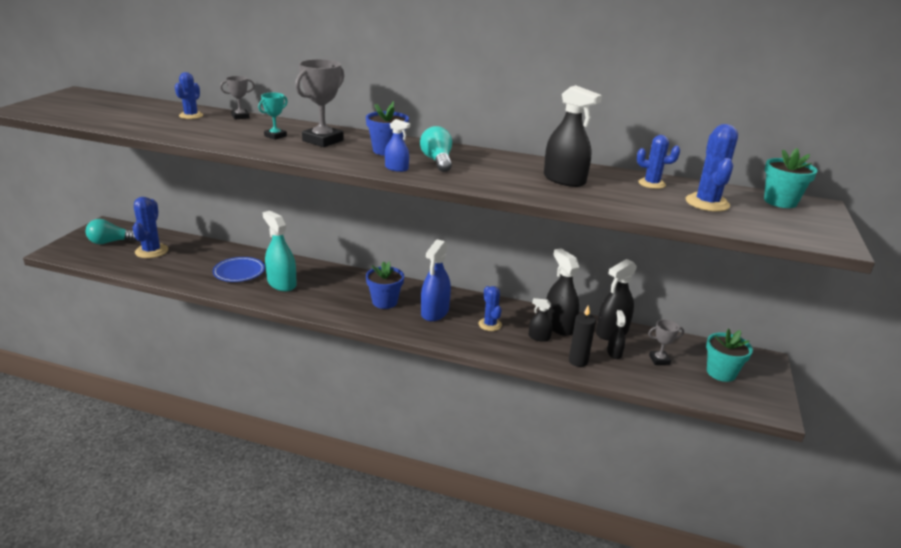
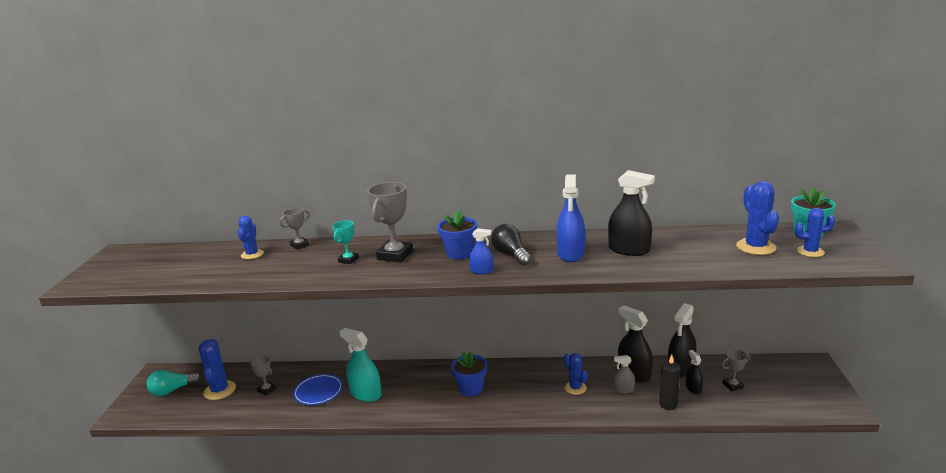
camera: 10 degrees left, 5 degrees down
turquoise light bulb [420,126,452,172] -> black light bulb [491,224,531,265]
blue spray bottle [421,239,451,321] -> blue spray bottle moved to [556,174,585,262]
black spray bottle [529,298,553,342] -> grey spray bottle [613,355,635,394]
blue cactus [637,135,680,189] -> blue cactus moved to [795,208,835,257]
turquoise flower pot [706,328,753,382] -> none
none -> grey trophy [250,356,276,396]

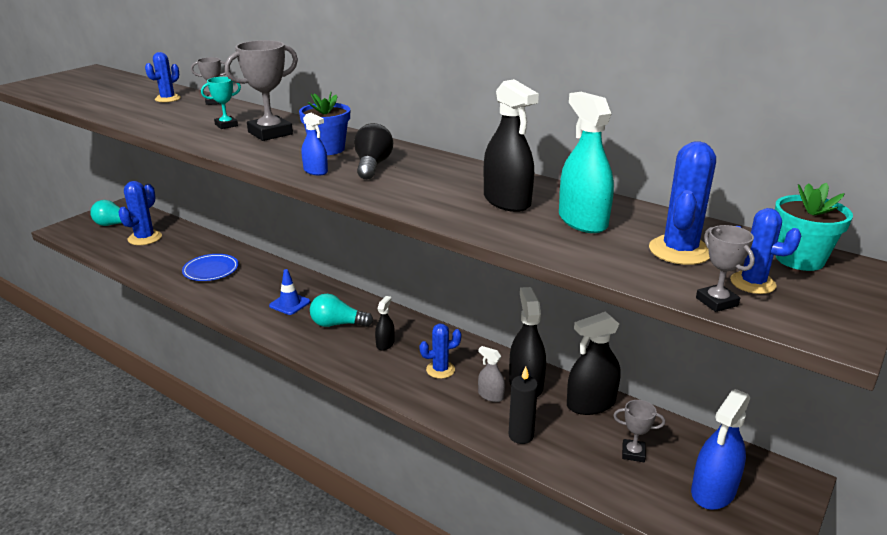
camera: 30 degrees right, 5 degrees up
grey trophy [250,356,276,396] -> grey trophy moved to [696,225,755,312]
turquoise spray bottle [339,328,382,402] -> turquoise spray bottle moved to [559,92,614,233]
blue flower pot [451,351,487,397] -> turquoise light bulb [310,294,373,327]
blue spray bottle [556,174,585,262] -> blue spray bottle moved to [691,389,750,510]
blue cactus [564,353,588,395] -> blue cactus turned 75 degrees clockwise [420,324,462,379]
black spray bottle [686,350,703,394] -> black spray bottle moved to [375,296,395,351]
none -> blue traffic cone [269,269,310,315]

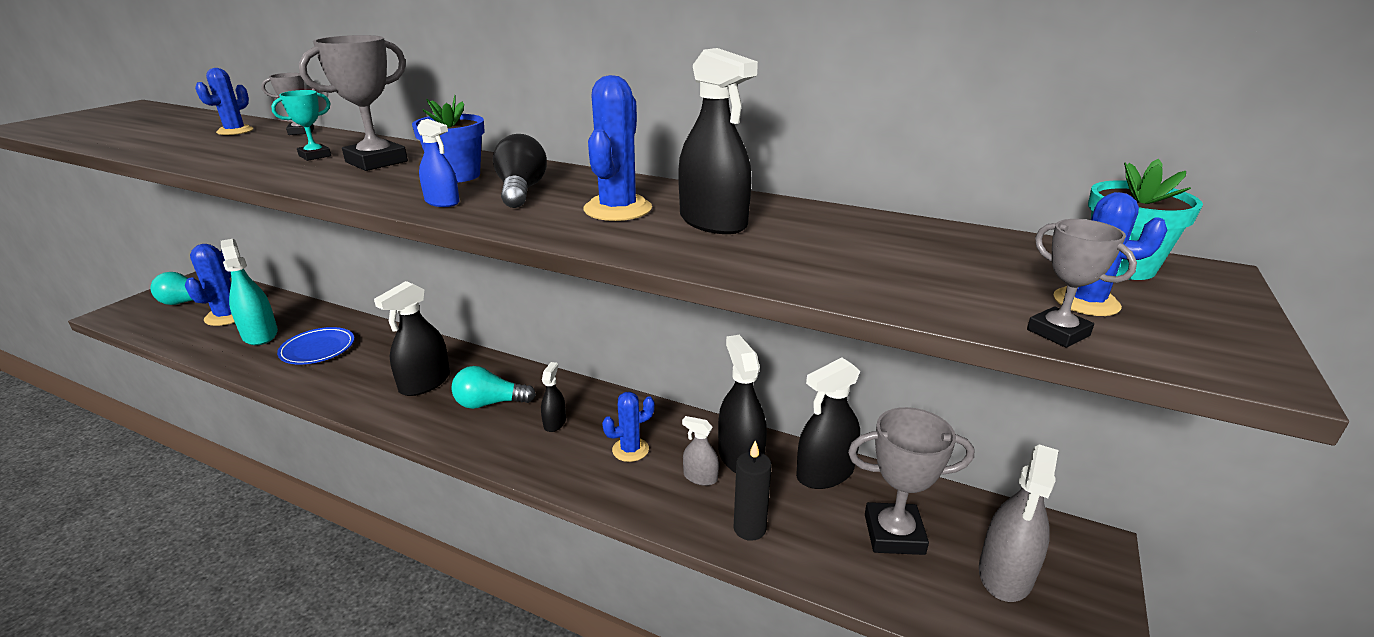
camera: 10 degrees left, 0 degrees up
blue traffic cone [269,269,310,315] -> black spray bottle [374,281,450,396]
turquoise spray bottle [559,92,614,233] -> turquoise spray bottle moved to [221,239,278,345]
grey trophy [613,400,665,462] -> grey trophy [848,407,975,555], size x1.83
blue cactus [649,141,716,265] -> blue cactus moved to [583,75,652,221]
blue spray bottle [691,389,750,510] -> grey spray bottle [979,444,1058,602]

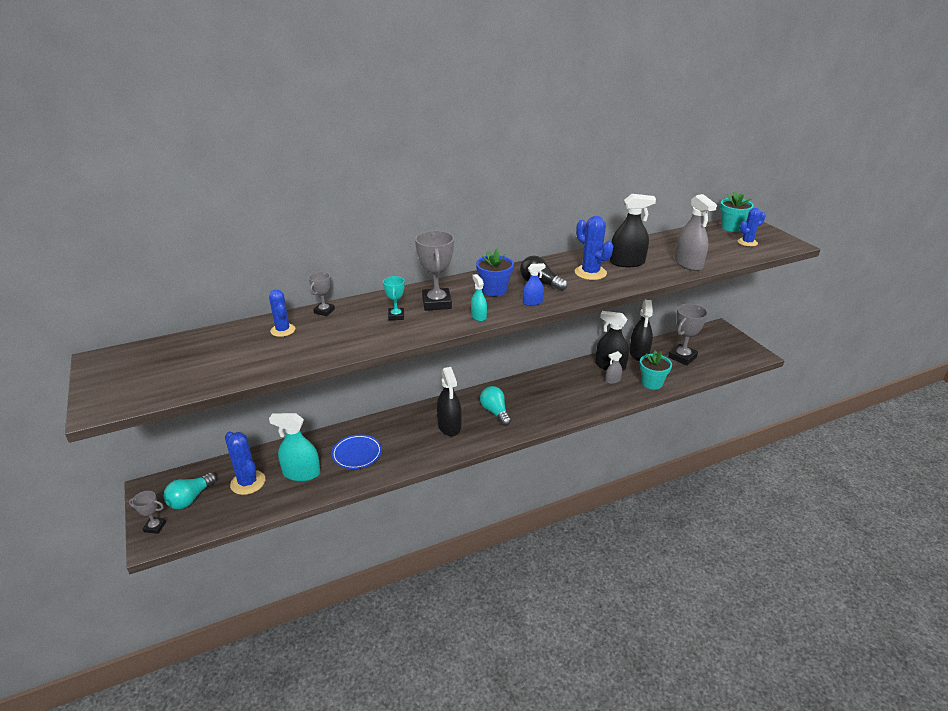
camera: 50 degrees left, 5 degrees up
turquoise light bulb [451,366,536,409] -> turquoise light bulb turned 120 degrees clockwise [480,386,511,426]
black spray bottle [541,362,566,432] -> none
blue cactus [602,392,655,462] -> none
black candle [734,440,772,541] -> turquoise flower pot [639,350,672,390]
grey spray bottle [979,444,1058,602] -> grey spray bottle moved to [675,194,717,271]
grey trophy [1027,219,1137,348] -> grey trophy moved to [129,491,166,534]
none -> turquoise spray bottle [471,274,487,321]

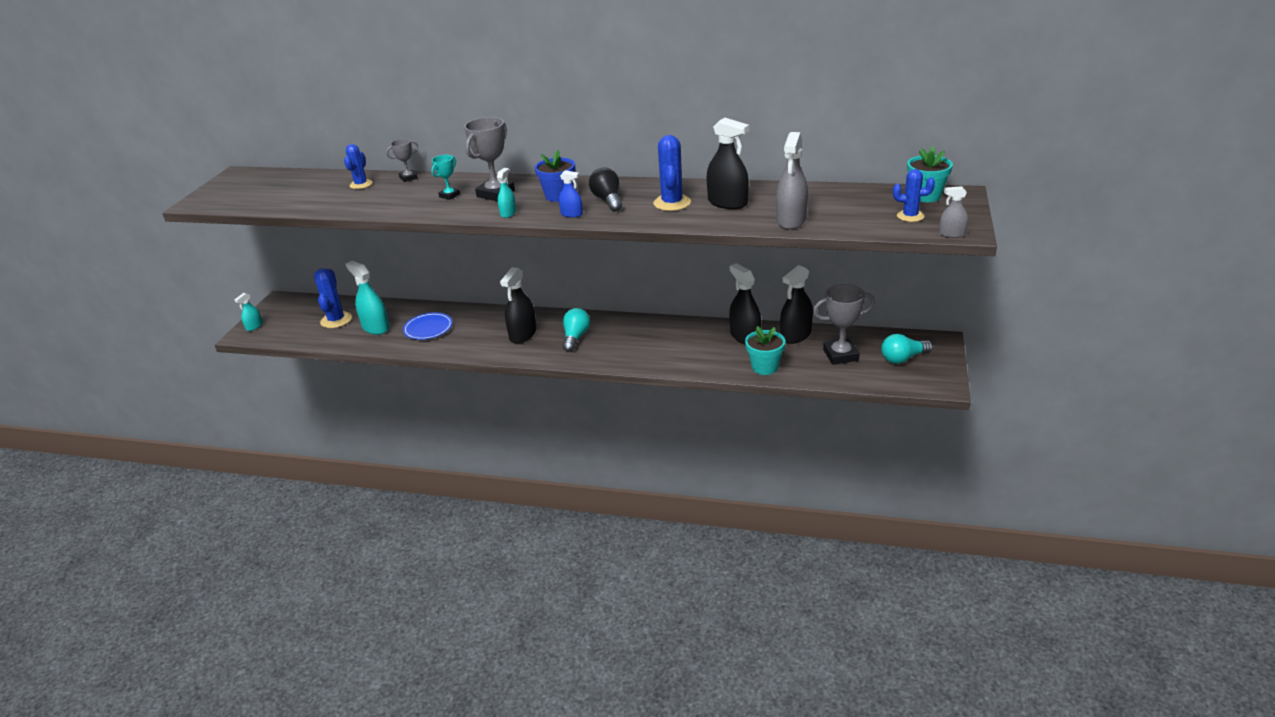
camera: 40 degrees right, 0 degrees up
grey trophy [129,491,166,534] -> turquoise spray bottle [235,293,263,331]
turquoise light bulb [164,473,216,509] -> turquoise light bulb moved to [881,334,933,364]
grey spray bottle [605,351,622,384] -> grey spray bottle moved to [939,186,968,238]

